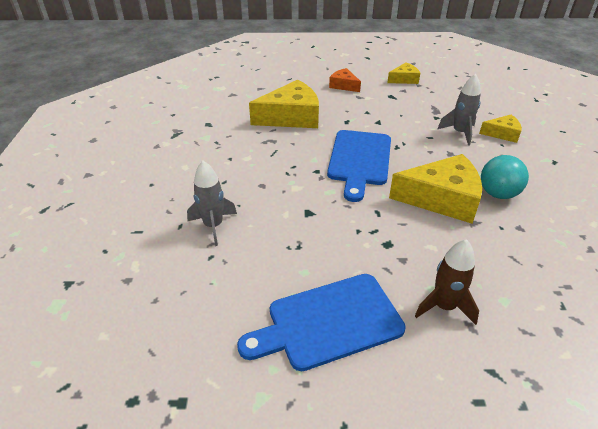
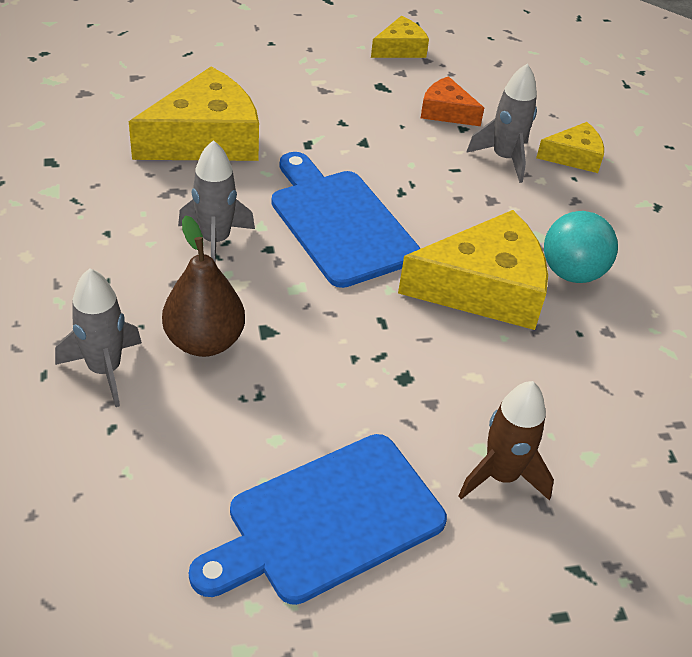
camera: 15 degrees left, 5 degrees up
blue cutting board [327,130,391,202] -> blue cutting board turned 150 degrees clockwise [271,152,420,288]
orange cheese [329,68,361,92] -> orange cheese moved to [421,76,484,126]
none -> brown pear [162,215,245,357]
none -> grey rocket [178,140,255,262]

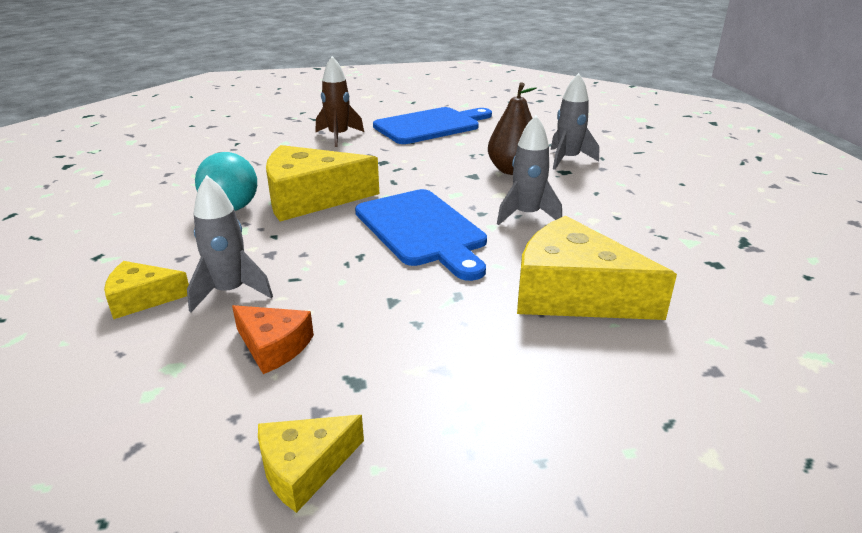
camera: 175 degrees left, 15 degrees down
yellow cheese [129,67,259,161] -> yellow cheese turned 60 degrees clockwise [517,216,677,320]

